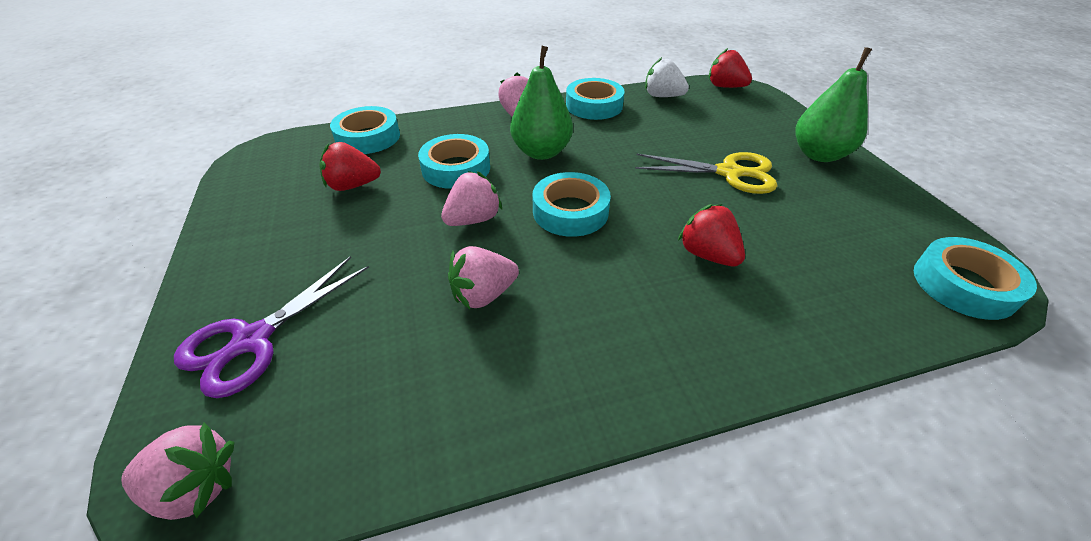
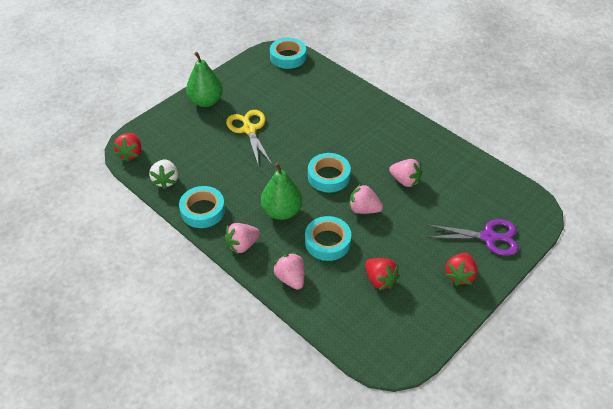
camera: 120 degrees left, 5 degrees up
pink strawberry [121,423,234,520] -> pink strawberry moved to [273,252,304,290]
turquoise tape [330,106,400,154] -> none
red strawberry [678,204,745,266] -> red strawberry moved to [445,253,478,286]

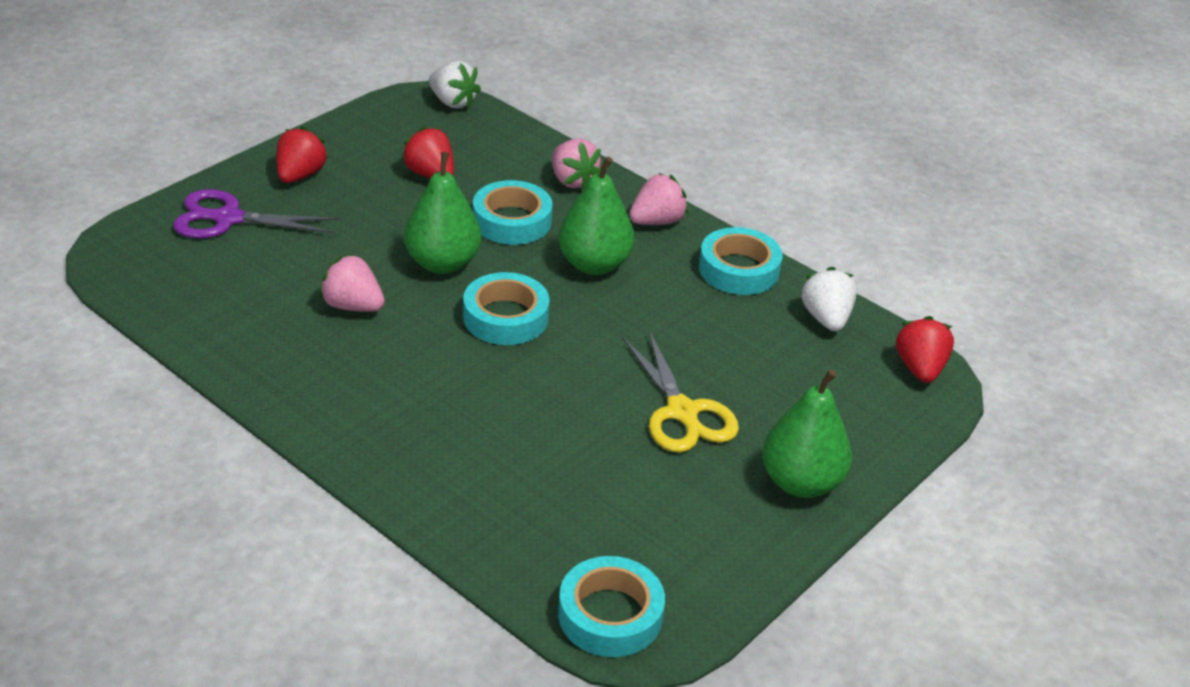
camera: 175 degrees right, 10 degrees down
pink strawberry [349,183,383,214] -> green pear [404,152,481,274]
none -> white strawberry [429,61,481,108]

